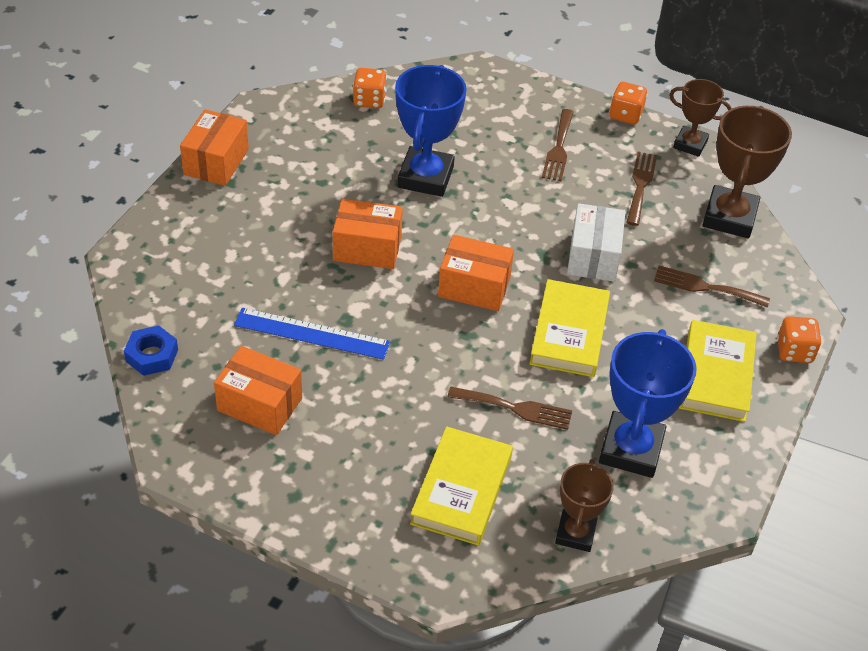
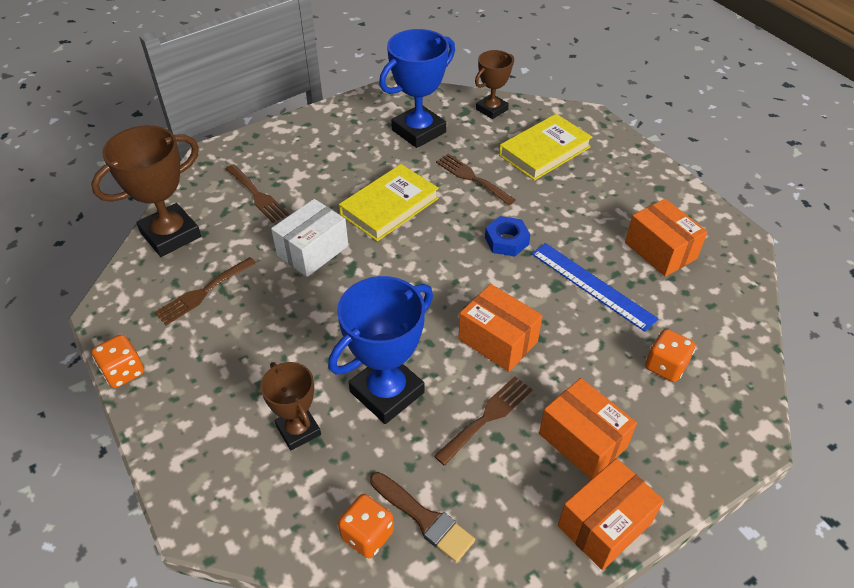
camera: 145 degrees left, 0 degrees up
blue nut [124,325,178,376] -> blue nut moved to [485,216,531,256]
orange box [438,235,514,311] -> orange box moved to [539,378,637,480]
brown fork [542,109,574,181] -> brown fork moved to [434,376,533,466]
brown trophy [669,79,732,157] -> brown trophy moved to [260,362,321,451]
yellow book [679,320,757,422] -> none
orange dice [777,316,822,363] -> orange dice moved to [645,329,695,382]
none -> brown brush [370,472,475,563]

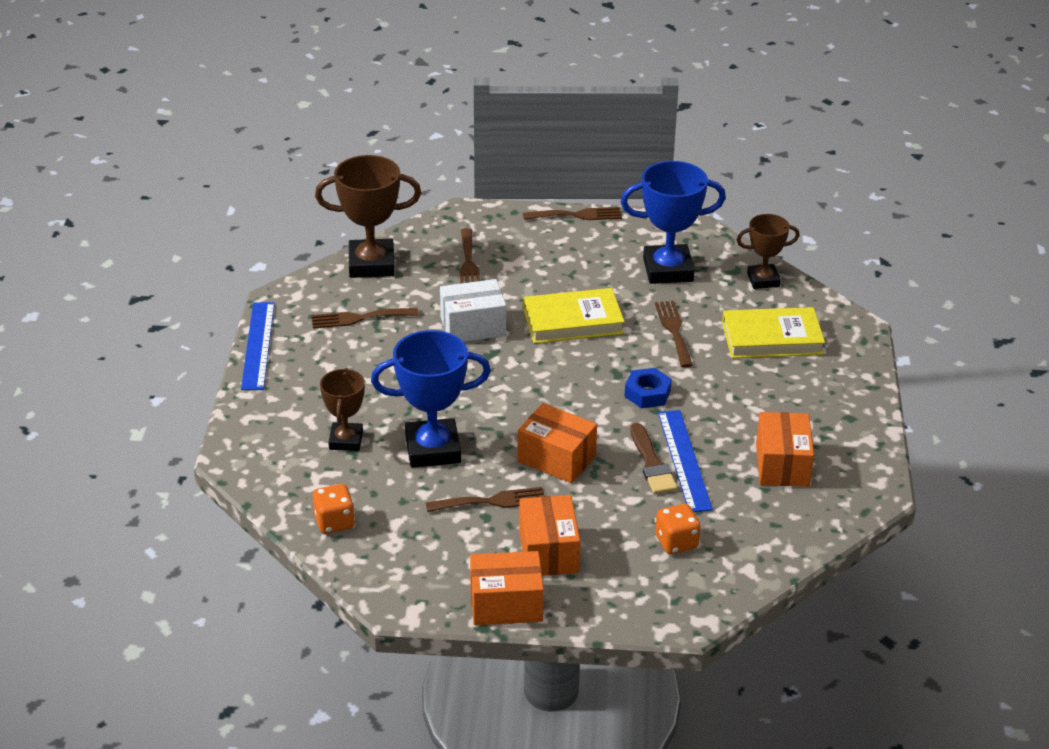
camera: 35 degrees right, 10 degrees down
orange dice [92,334,144,388] -> blue ruler [241,302,275,390]
brown brush [370,472,475,563] -> brown brush moved to [630,423,678,494]
orange box [458,284,543,372] -> orange box turned 45 degrees counterclockwise [517,403,597,483]
none -> brown fork [523,207,622,220]

